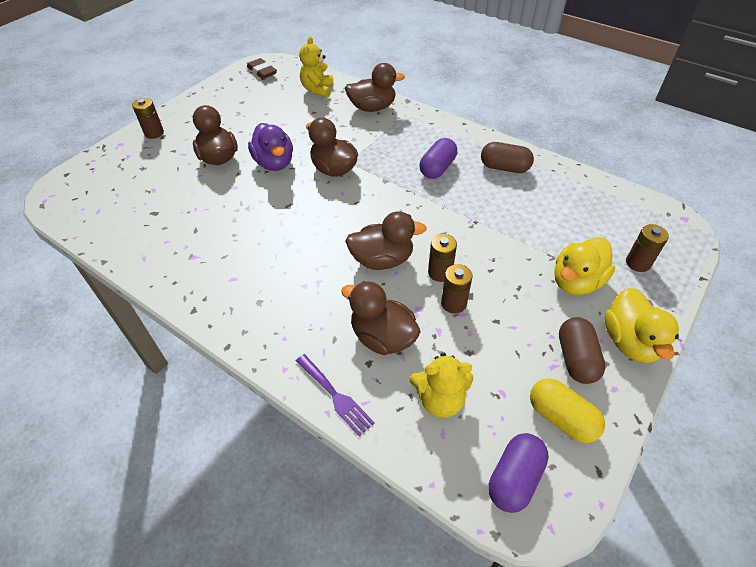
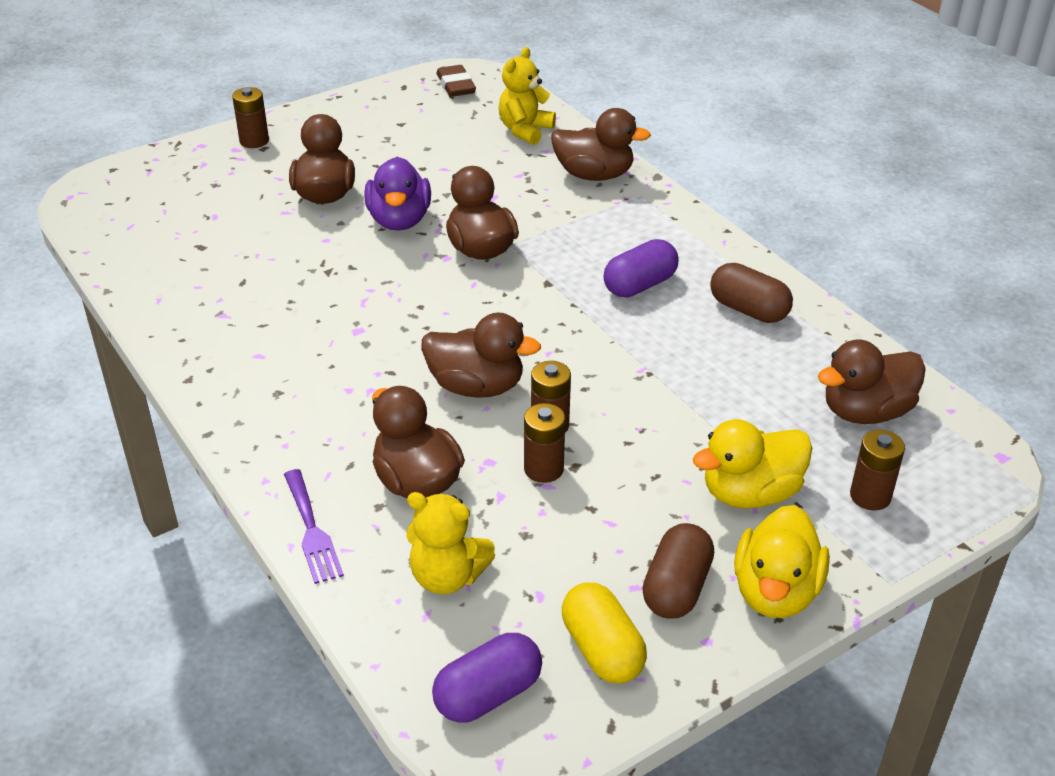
camera: 20 degrees right, 10 degrees down
none -> brown duck [818,340,926,424]

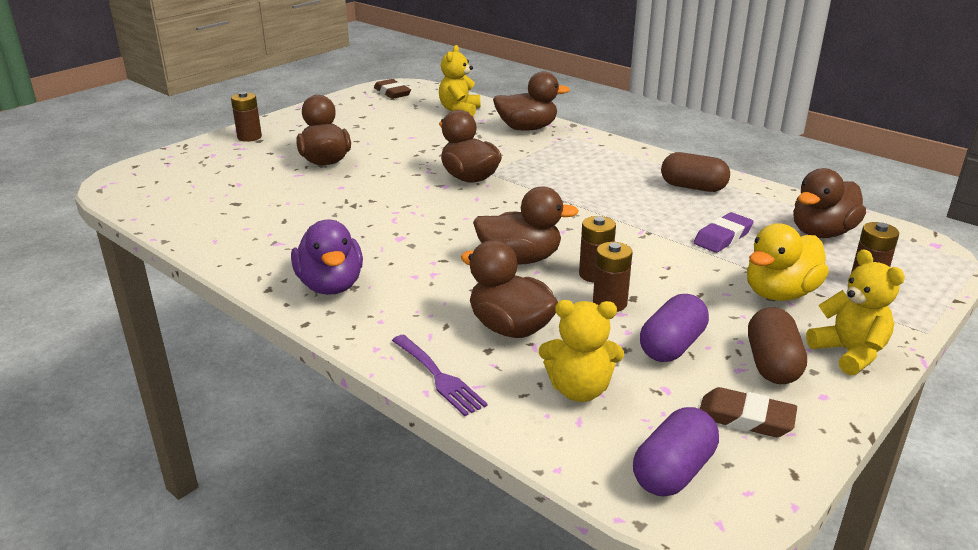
camera: 15 degrees left, 10 degrees down
purple duck [364,157,431,231] -> purple duck moved to [291,219,363,295]
yellow capsule [562,582,647,683] -> brown eraser [700,387,797,437]
purple capsule [604,239,678,298] -> purple capsule moved to [640,294,709,362]
yellow duck [734,505,830,618] -> yellow teddy bear [806,249,905,375]
none -> purple eraser [694,212,754,253]

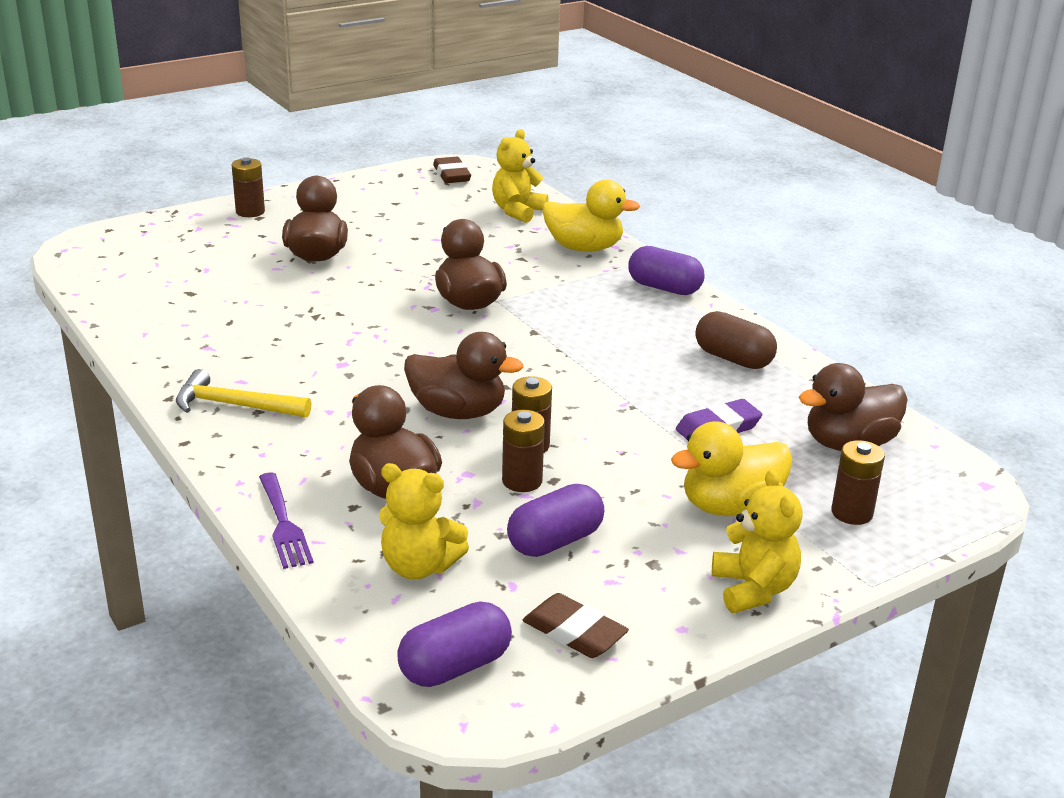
camera: 15 degrees right, 0 degrees up
purple duck [291,219,363,295] -> yellow hammer [176,369,311,418]
brown duck [493,71,570,131] -> yellow duck [542,180,640,252]
brown capsule [748,307,807,384] -> none
none -> purple capsule [628,246,705,295]

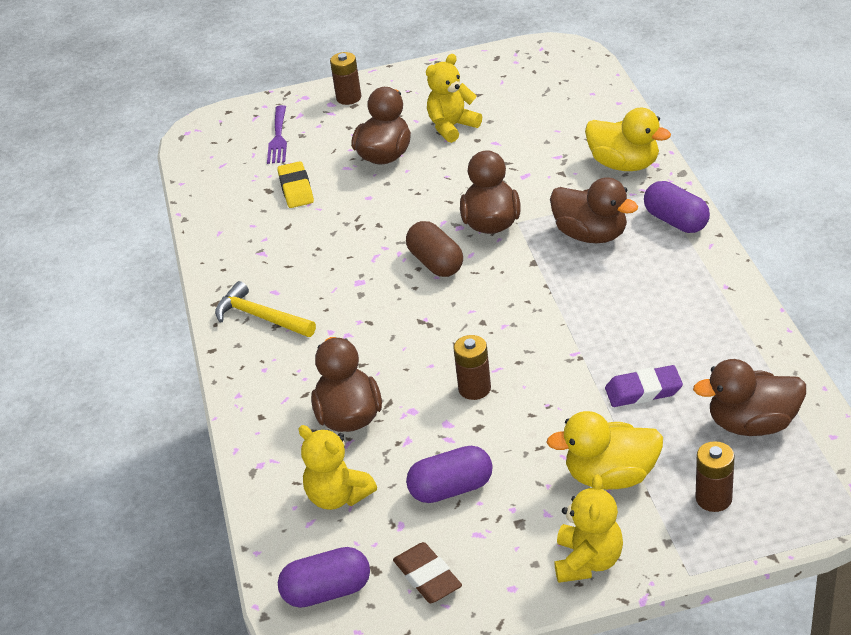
camera: 25 degrees right, 10 degrees up
purple fork [259,473,314,569] -> purple fork moved to [267,105,287,164]
brown duck [404,332,523,419] -> brown duck moved to [550,177,638,243]
brown eraser [433,157,471,183] -> none
yellow teddy bear [492,129,549,223] -> yellow teddy bear moved to [426,54,482,143]
brown battery [502,410,545,492] -> none
brown capsule [695,311,777,369] -> brown capsule moved to [406,221,463,277]
none -> yellow eraser [277,161,314,208]

